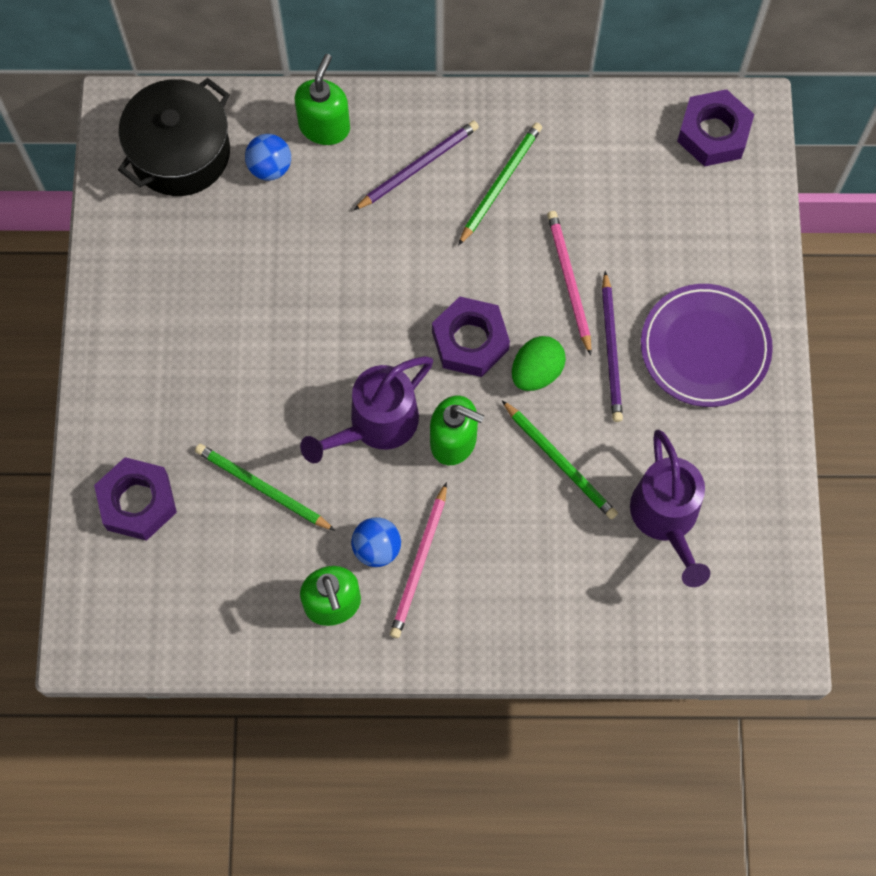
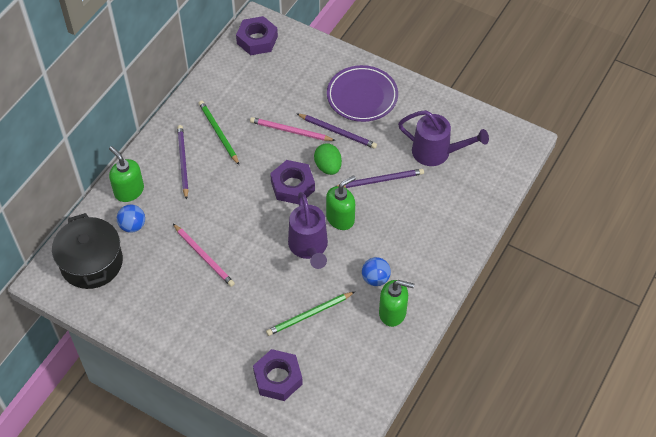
camera: 60 degrees left, 15 degrees down
pink pencil [390,482,447,638] -> pink pencil moved to [173,224,235,287]
green pencil [502,400,618,520] -> purple pencil [335,169,424,188]

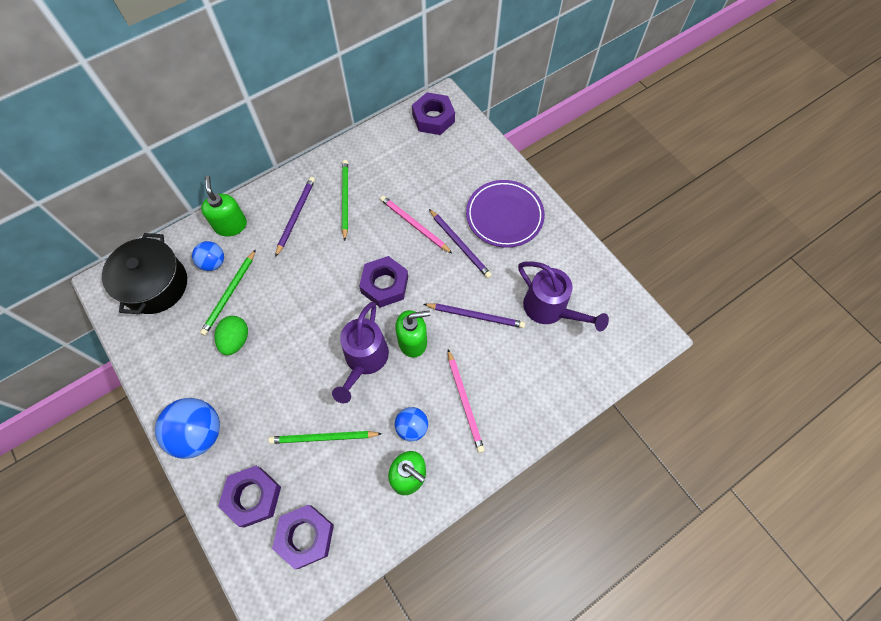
camera: 25 degrees right, 10 degrees up
pink pencil [173,224,235,287] -> pink pencil moved to [448,349,485,453]
green egg [314,143,342,175] -> green egg moved to [214,316,248,355]
none -> blue ball [155,398,220,459]
none -> green pencil [200,249,256,336]
none -> purple nut [272,505,334,569]

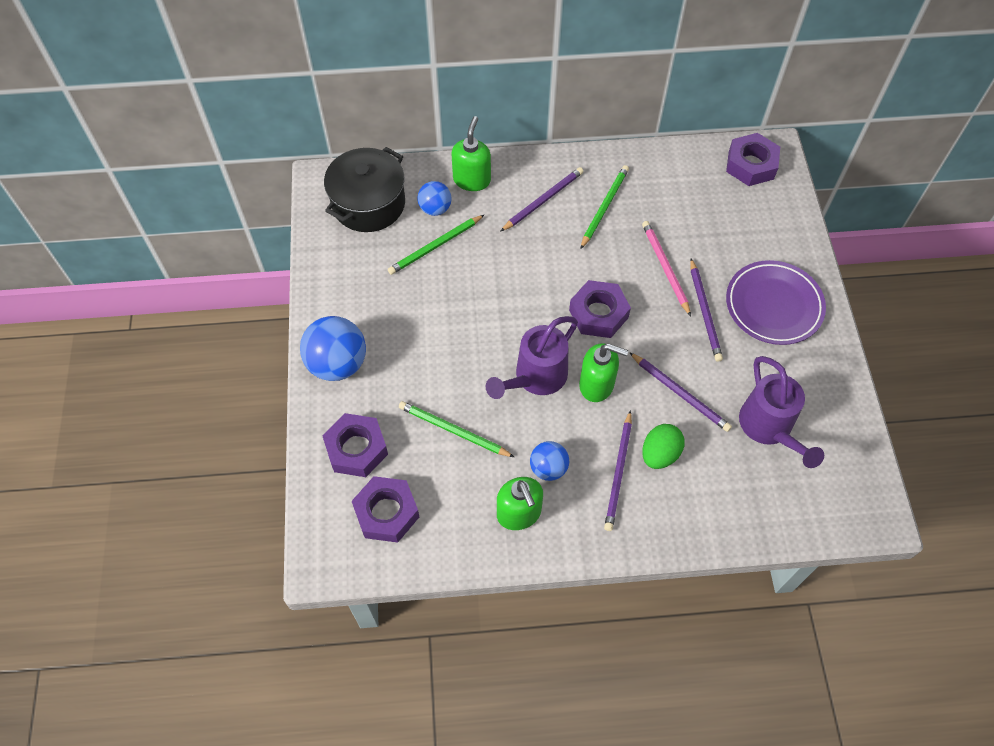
camera: 30 degrees right, 5 degrees down
green egg [214,316,248,355] -> green egg moved to [642,424,685,469]
pink pencil [448,349,485,453] -> purple pencil [604,410,632,531]

